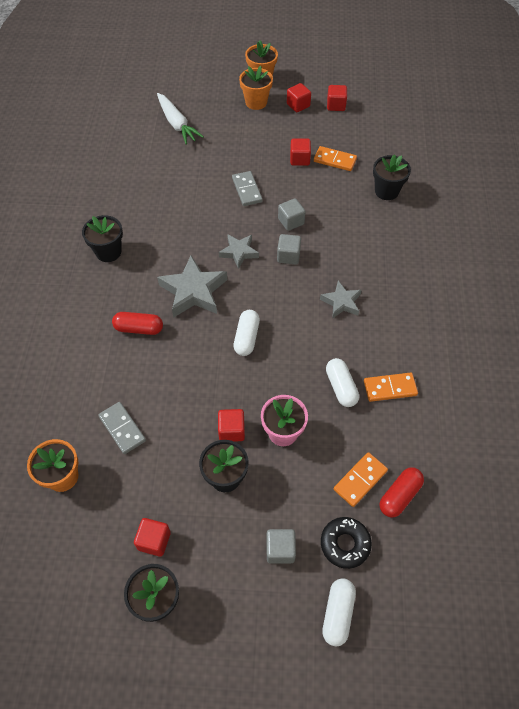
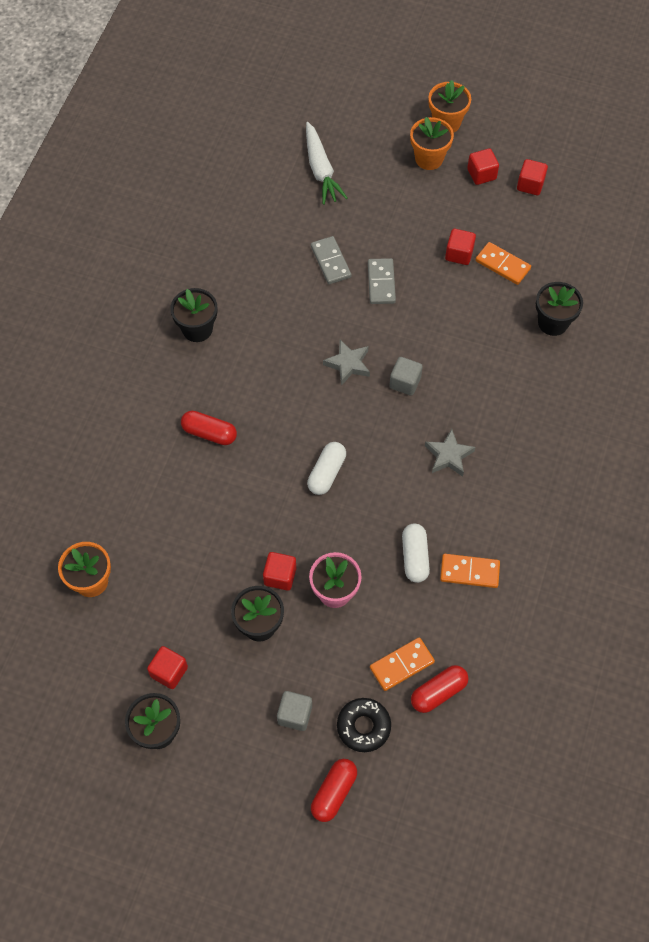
camera: 15 degrees right, 5 degrees up
grey domino [98,402,146,454] -> grey domino moved to [311,236,352,284]
grey star [157,256,227,318] -> none
grey cube [278,198,305,231] -> none
white capsule [322,578,356,647] -> red capsule [311,759,357,822]

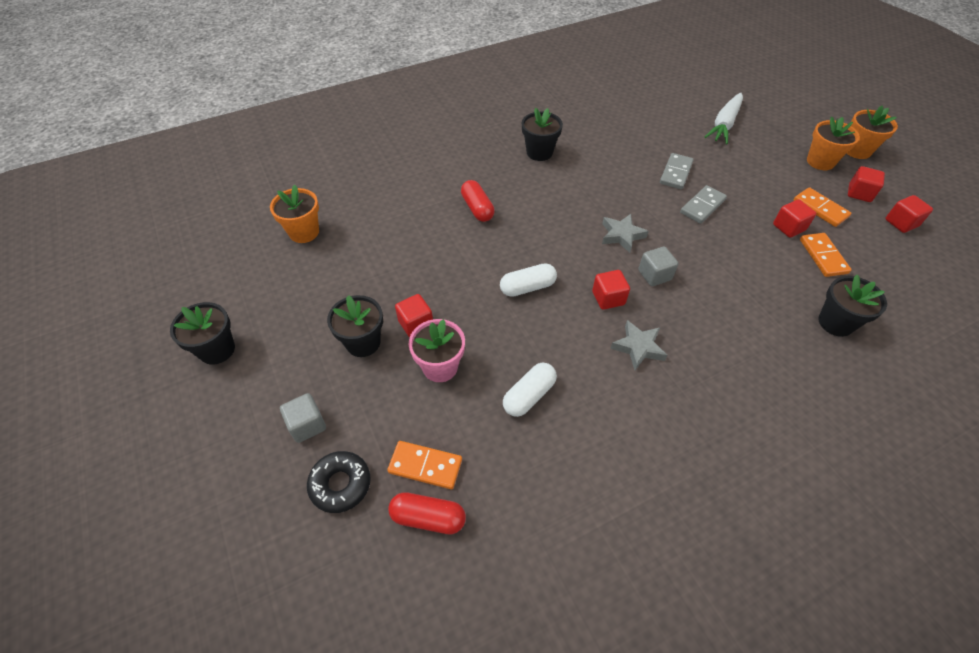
camera: 45 degrees right, 10 degrees down
red cube [147,646,188,689] -> red cube moved to [592,270,630,310]
red capsule [311,759,357,822] -> none
orange domino [440,554,500,588] -> orange domino moved to [794,187,852,227]

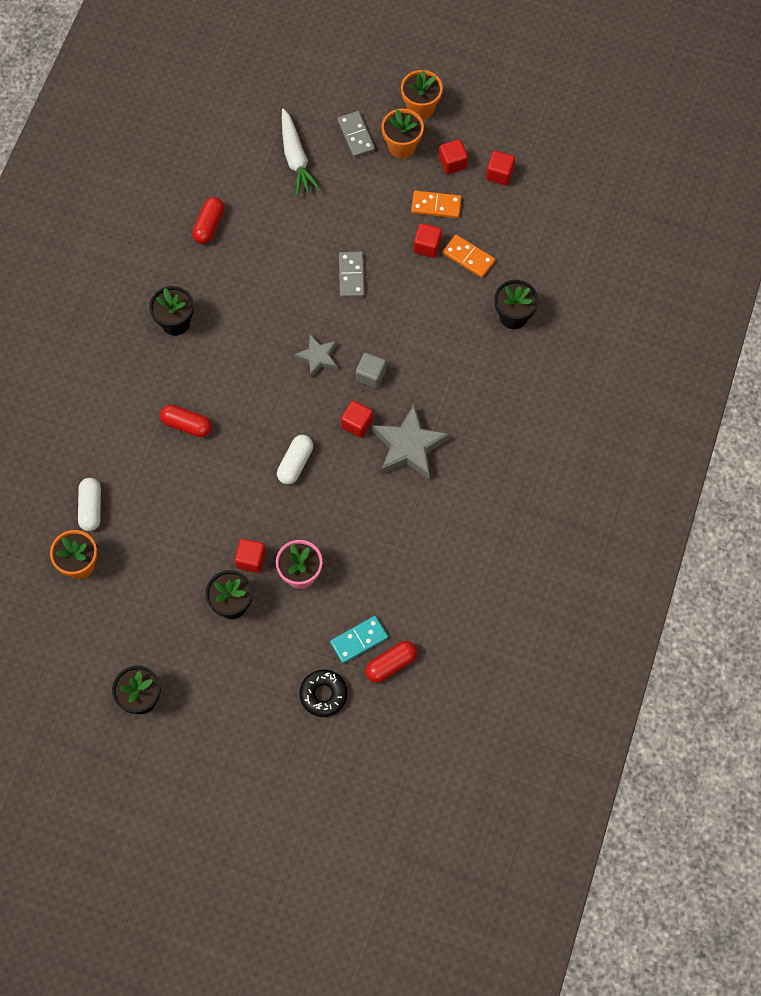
camera: 45 degrees left, 15 degrees up
grey cube [280,393,326,443] -> none
orange domino [387,441,462,489] -> turquoise domino [330,616,388,663]
white capsule [503,363,557,417] -> white capsule moved to [78,478,101,531]
grey star [610,320,668,370] -> grey star [372,405,450,480], size x1.67
grey domino [660,153,694,189] -> grey domino moved to [337,111,375,157]
none -> red capsule [192,197,224,244]

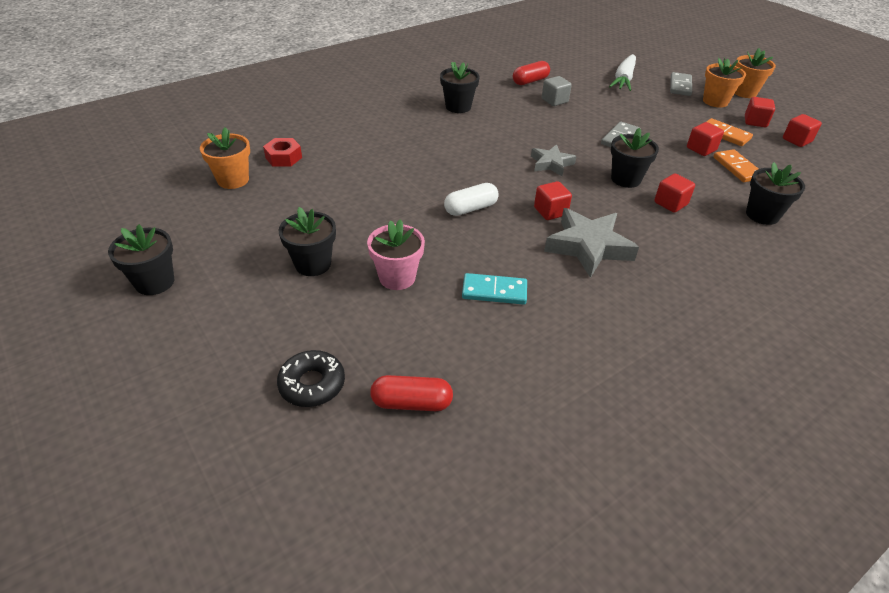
camera: 35 degrees right, 25 degrees down
white capsule [78,478,101,531] -> red nut [263,138,302,167]
red capsule [160,405,212,437] -> none
red cube [235,539,266,573] -> red cube moved to [654,174,695,213]
turquoise domino [330,616,388,663] -> turquoise domino moved to [462,273,527,305]
grey cube [356,353,386,389] -> grey cube moved to [542,76,572,106]
none -> black flower pot [611,128,659,188]

